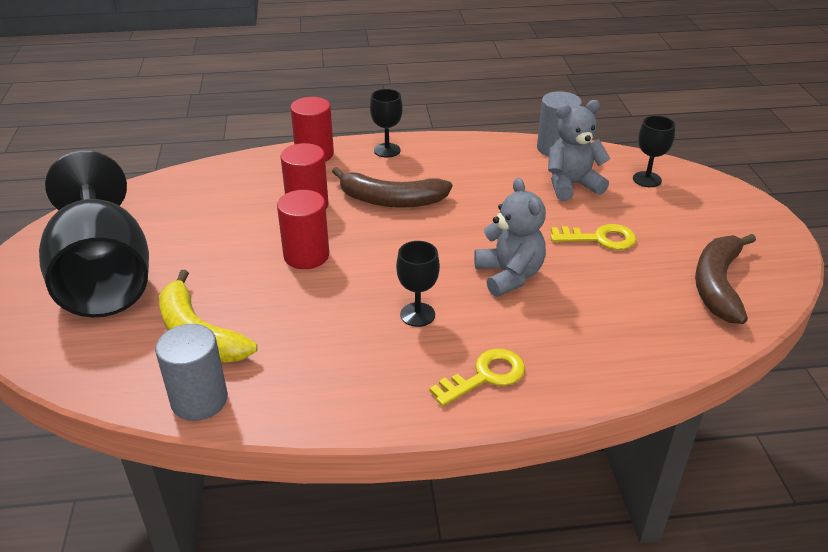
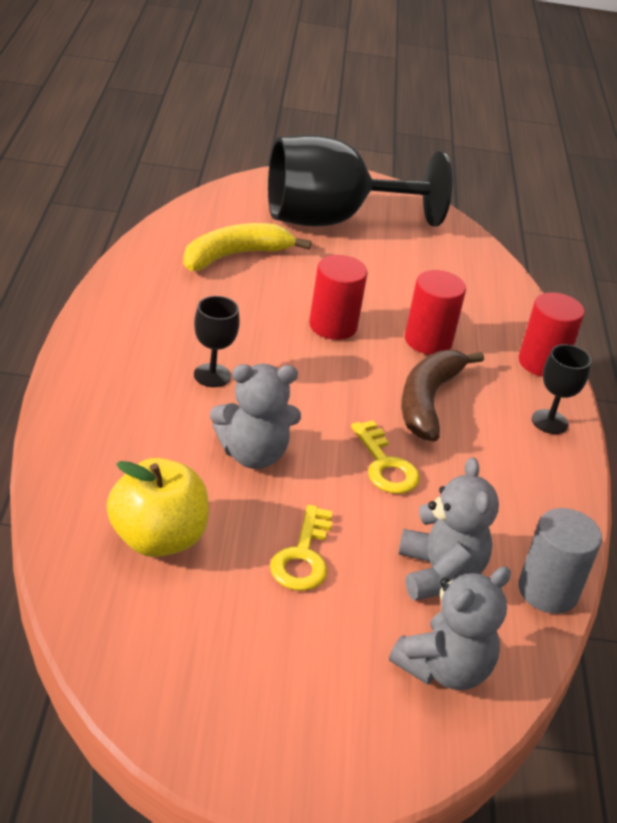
camera: 95 degrees right, 0 degrees up
grey cylinder [155,324,228,421] -> none
yellow key [429,349,525,406] -> yellow key moved to [351,420,420,494]
black goblet [633,116,675,187] -> grey teddy bear [389,566,511,690]
brown banana [695,234,756,324] -> none
none -> yellow apple [107,458,209,557]

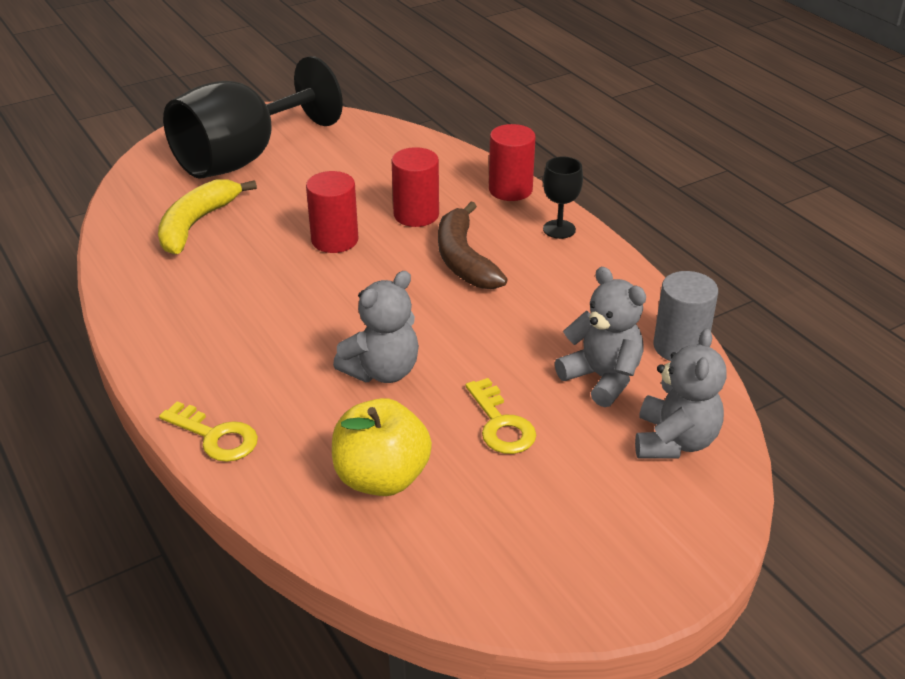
camera: 30 degrees left, 0 degrees up
black goblet [194,296,240,387] -> none
yellow key [351,420,420,494] -> yellow key moved to [159,401,258,462]

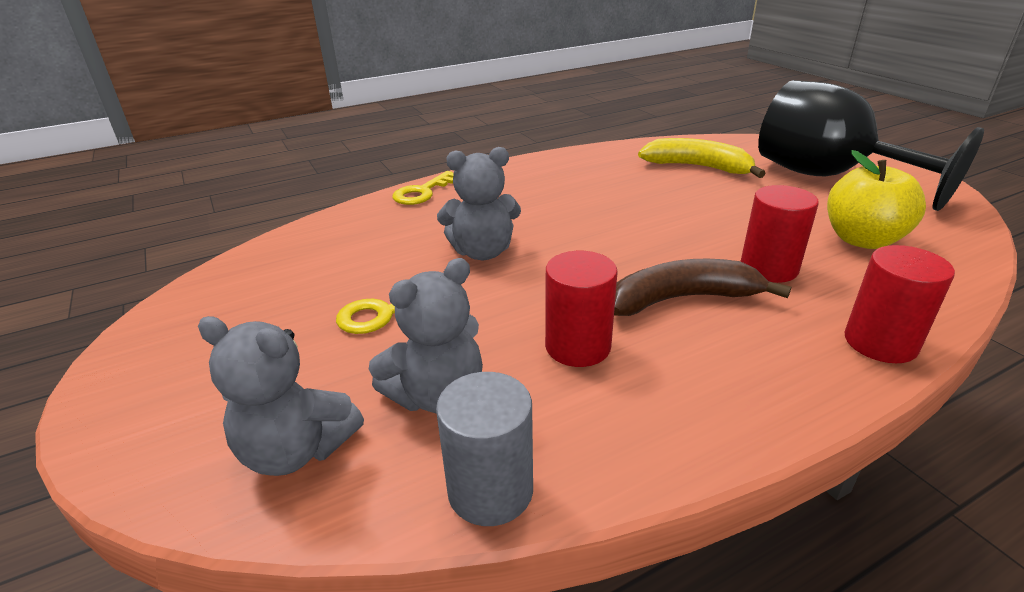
camera: 95 degrees right, 5 degrees down
red cylinder [306,171,358,253] -> red cylinder moved to [545,251,618,367]
yellow apple [332,398,432,496] -> yellow apple moved to [827,150,926,249]
grey teddy bear [333,271,419,383] -> grey teddy bear turned 60 degrees counterclockwise [437,147,521,260]
black goblet [543,156,583,239] -> none

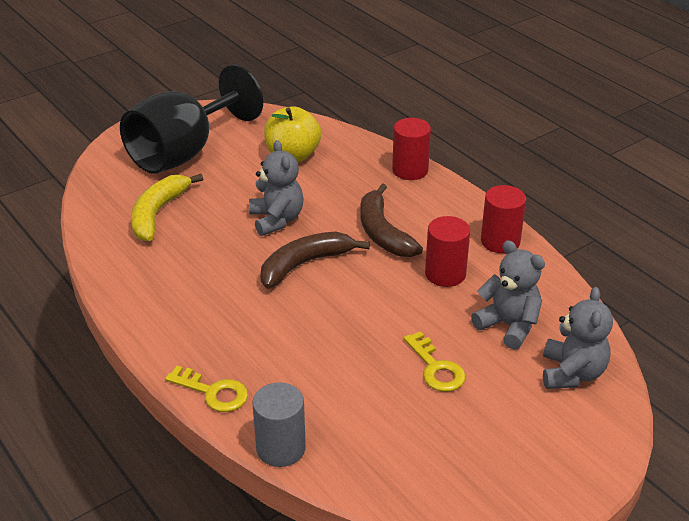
camera: 100 degrees left, 5 degrees up
grey cylinder [436,372,533,526] -> grey cylinder moved to [252,382,306,467]
grey teddy bear [437,147,521,260] -> grey teddy bear moved to [249,140,304,236]
red cylinder [741,185,819,283] -> red cylinder moved to [481,185,526,253]
none -> brown banana [260,231,370,289]

